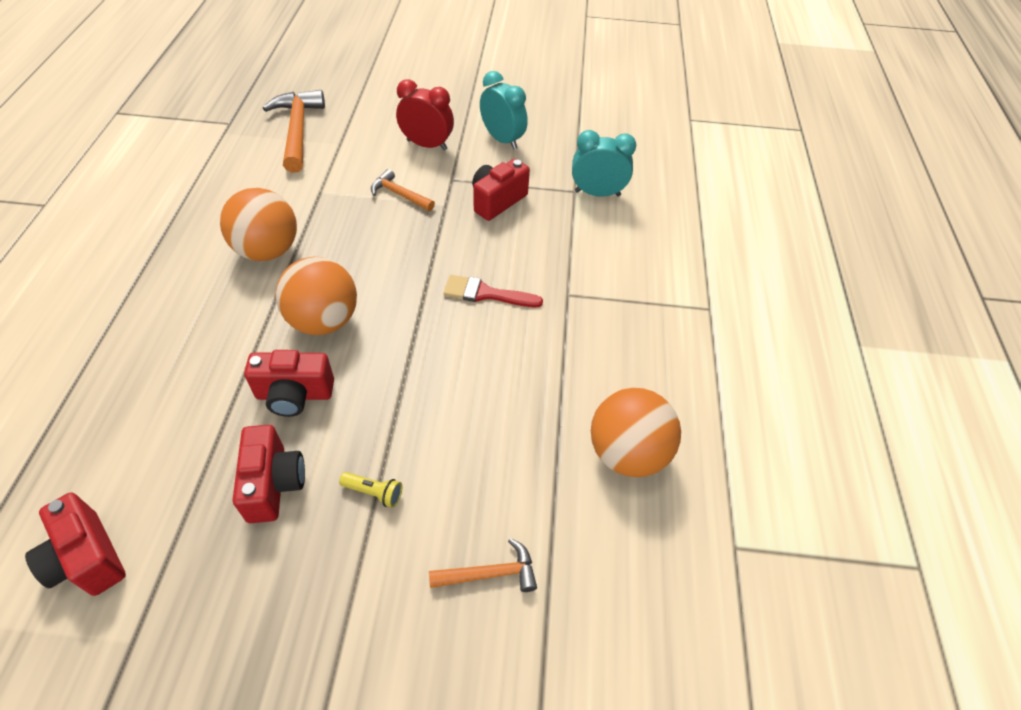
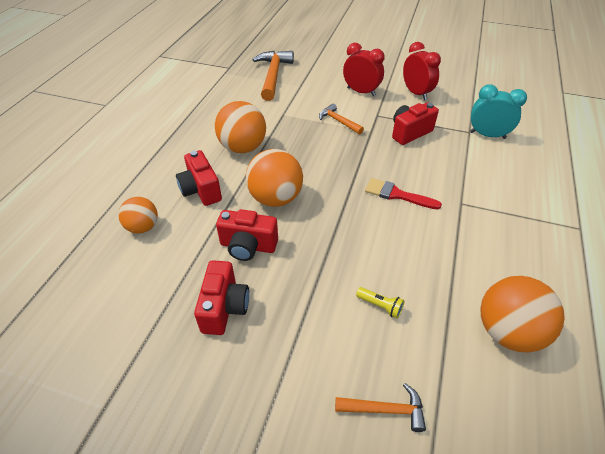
camera: 15 degrees right, 5 degrees down
red camera [25,492,126,596] -> red camera moved to [176,150,222,206]
yellow flashlight [339,472,402,508] -> yellow flashlight moved to [356,287,405,319]
turquoise clock [480,71,528,150] -> red clock [403,42,441,100]
none -> orange ball [119,197,158,233]

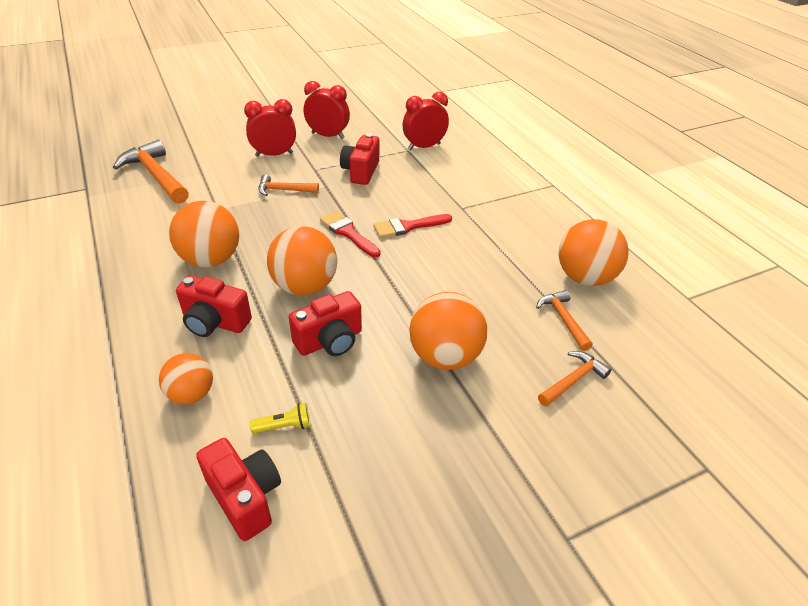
camera: 45 degrees left, 5 degrees down
red camera [194,260,249,335] -> red camera moved to [196,438,281,541]
yellow flashlight [356,287,405,319] -> yellow flashlight moved to [250,403,310,434]
turquoise clock [470,84,527,139] -> red clock [402,92,449,150]
none -> red brush [320,211,380,257]
none -> orange ball [409,292,487,370]
none -> orange hammer [536,290,593,351]

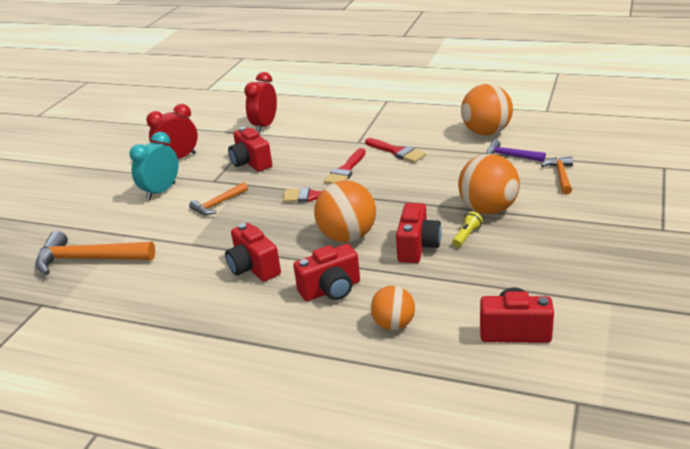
camera: 40 degrees left, 10 degrees down
orange ball [169,201,239,267] -> red camera [225,223,281,282]
red clock [244,99,296,157] -> turquoise clock [130,132,178,200]
yellow flashlight [250,403,310,434] -> yellow flashlight moved to [452,211,483,247]
orange hammer [536,290,593,351] -> purple hammer [486,140,546,162]
none -> red brush [365,138,426,163]

